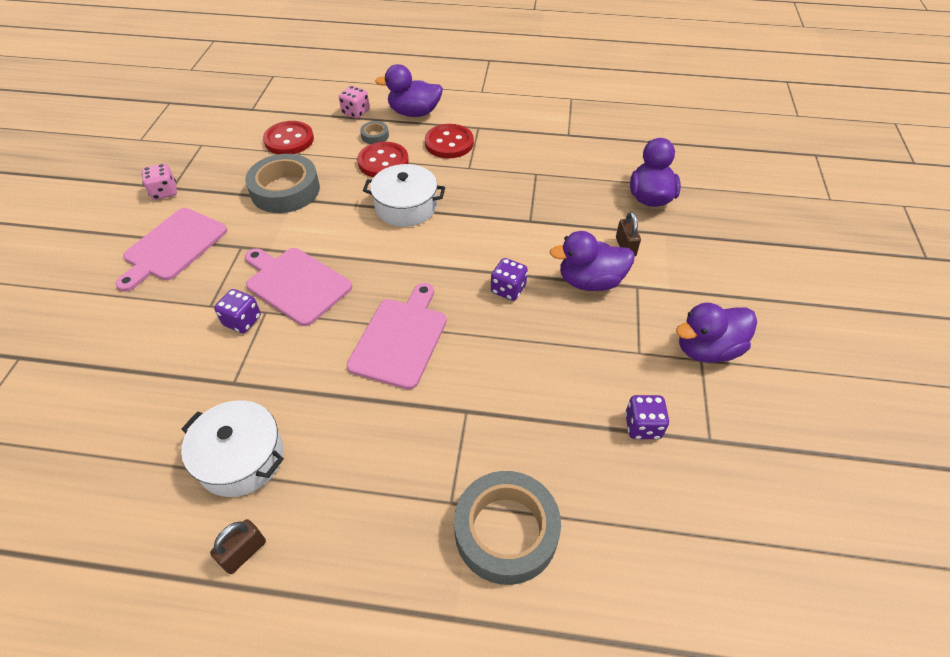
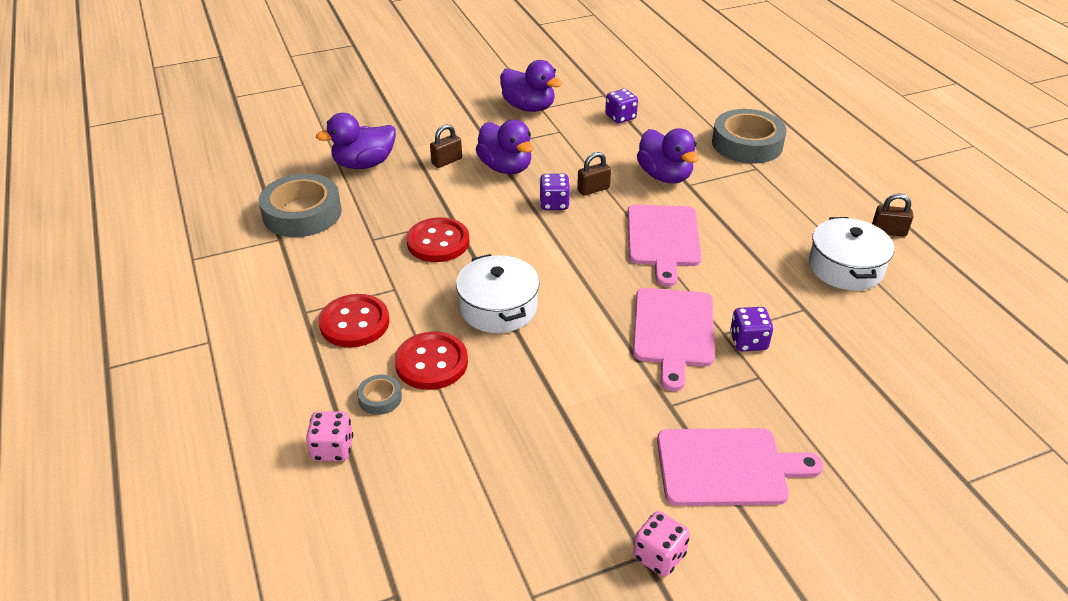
camera: 120 degrees left, 10 degrees down
grey tape [245,154,320,213] -> grey tape moved to [259,173,342,237]
red button [263,121,314,154] -> red button moved to [407,217,470,262]
pink cutting board [347,283,447,390] -> pink cutting board turned 75 degrees counterclockwise [628,205,702,287]
purple duck [375,64,443,117] -> purple duck moved to [637,128,699,183]
none -> brown padlock [577,152,611,196]

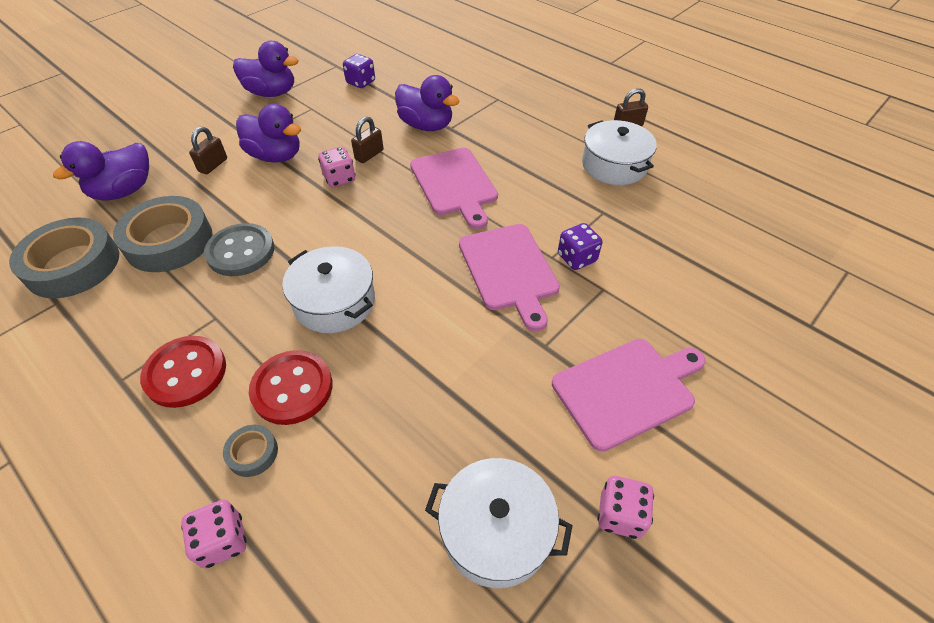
camera: 25 degrees left, 10 degrees up
red button [407,217,470,262] -> grey button [204,223,274,276]
purple dice [539,174,570,210] -> pink dice [318,147,355,188]
grey tape [712,109,787,164] -> grey tape moved to [113,196,213,272]
none -> white pot [425,458,573,588]

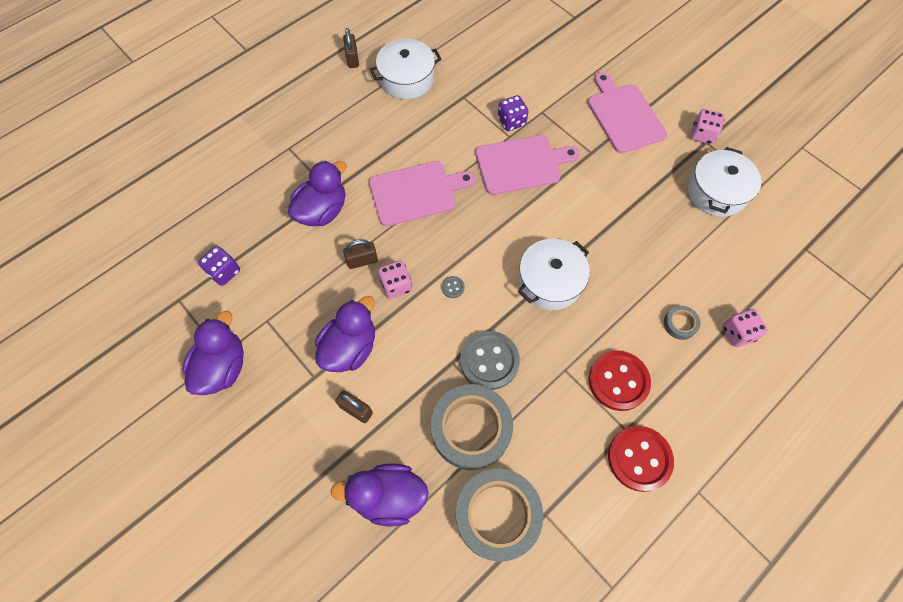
camera: 85 degrees left, 15 degrees up
purple duck [53,141,149,201] -> purple duck turned 135 degrees clockwise [331,463,429,527]
red button [249,350,332,425] -> red button moved to [608,426,674,492]
brown padlock [351,117,383,163] -> brown padlock turned 60 degrees counterclockwise [343,239,378,269]
none -> grey button [442,276,465,298]

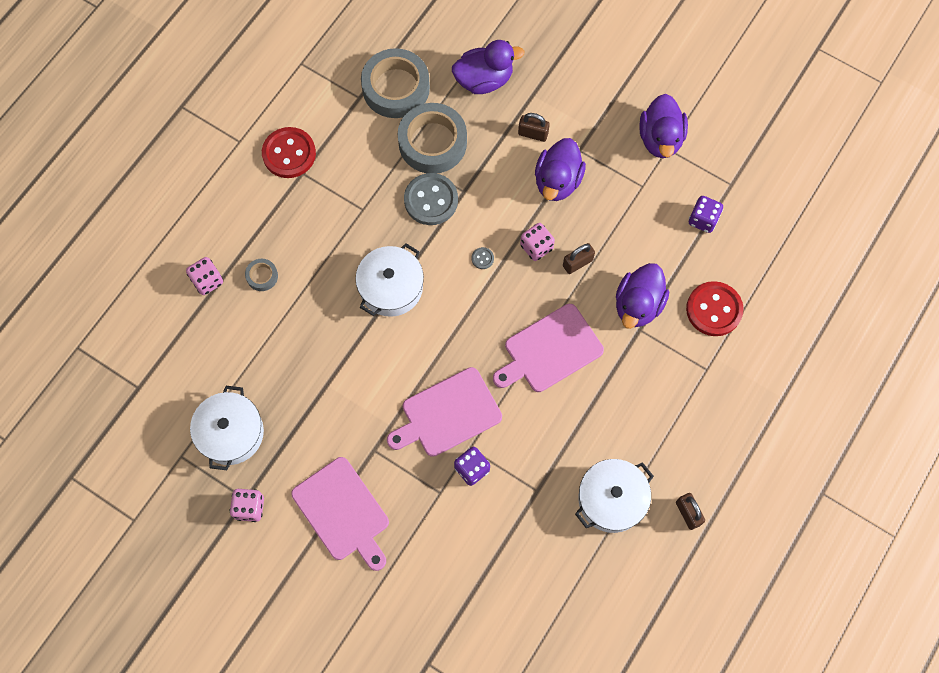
camera: 165 degrees right, 5 degrees up
red button [589,351,651,411] -> red button moved to [686,281,744,336]

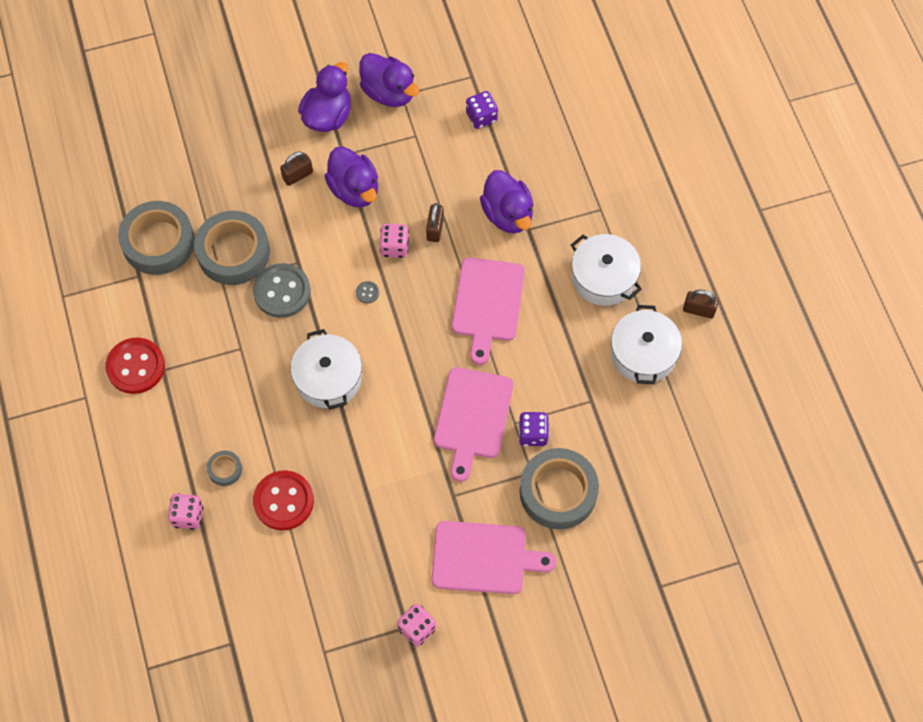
camera: 50 degrees left, 5 degrees down
white pot [190,386,264,470] -> white pot moved to [571,234,642,306]
purple duck [452,40,524,94] -> purple duck moved to [298,62,351,132]
red button [686,281,744,336] -> red button moved to [253,470,314,530]
none -> grey tape [520,448,599,529]

